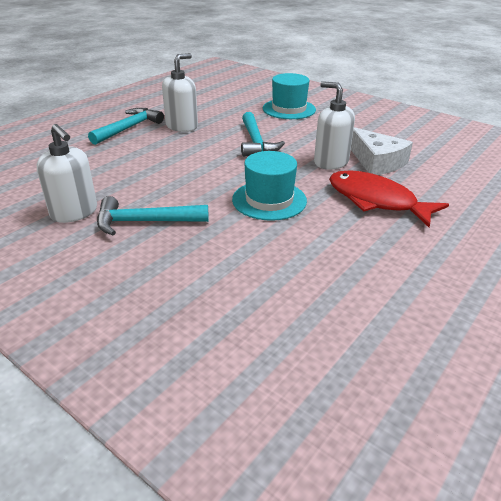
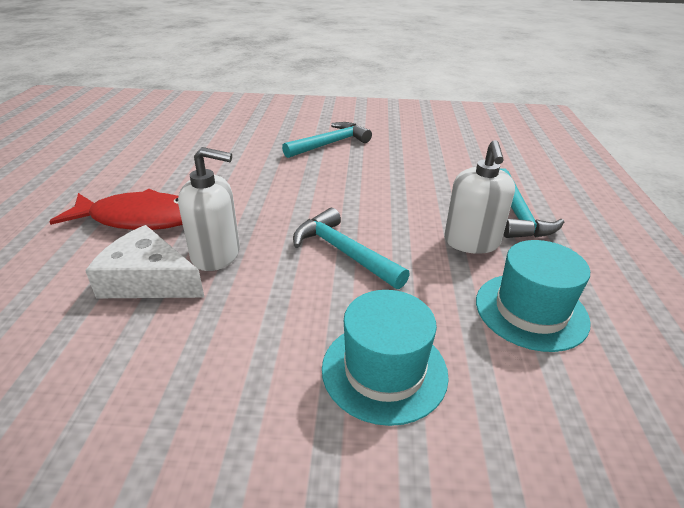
camera: 145 degrees right, 0 degrees up
white soap dispenser [37,124,97,223] -> none
turquoise hat [232,151,307,221] -> turquoise hat moved to [476,240,591,352]

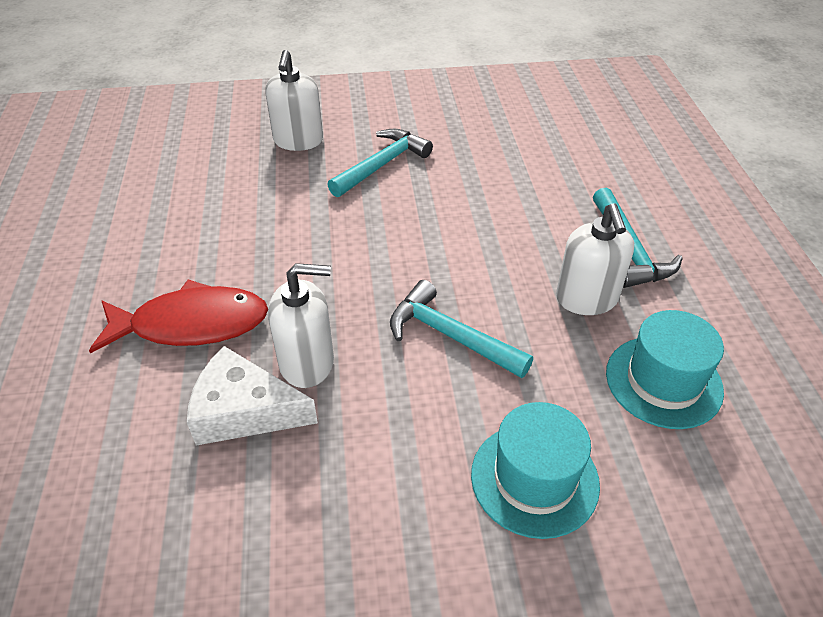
camera: 10 degrees left, 10 degrees up
none -> white soap dispenser [265,50,323,151]

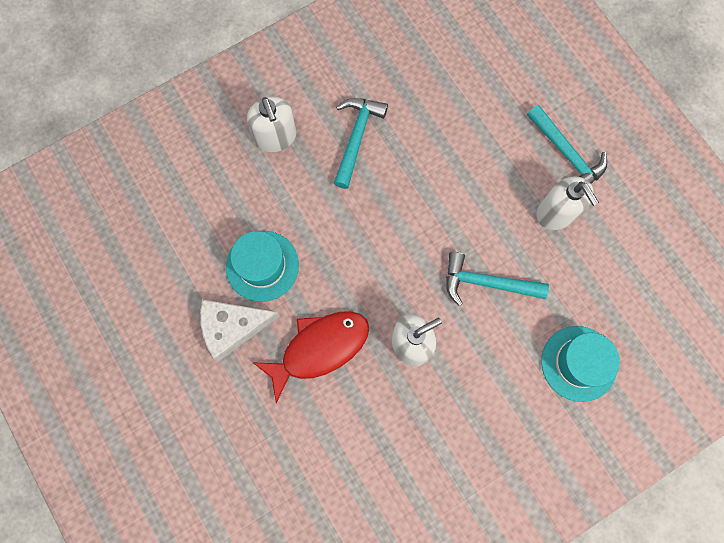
camera: 25 degrees left, 30 degrees up
white cheese [187,346,318,445] -> white cheese moved to [200,300,280,361]
turquoise hat [606,310,724,429] -> turquoise hat moved to [226,231,299,302]

